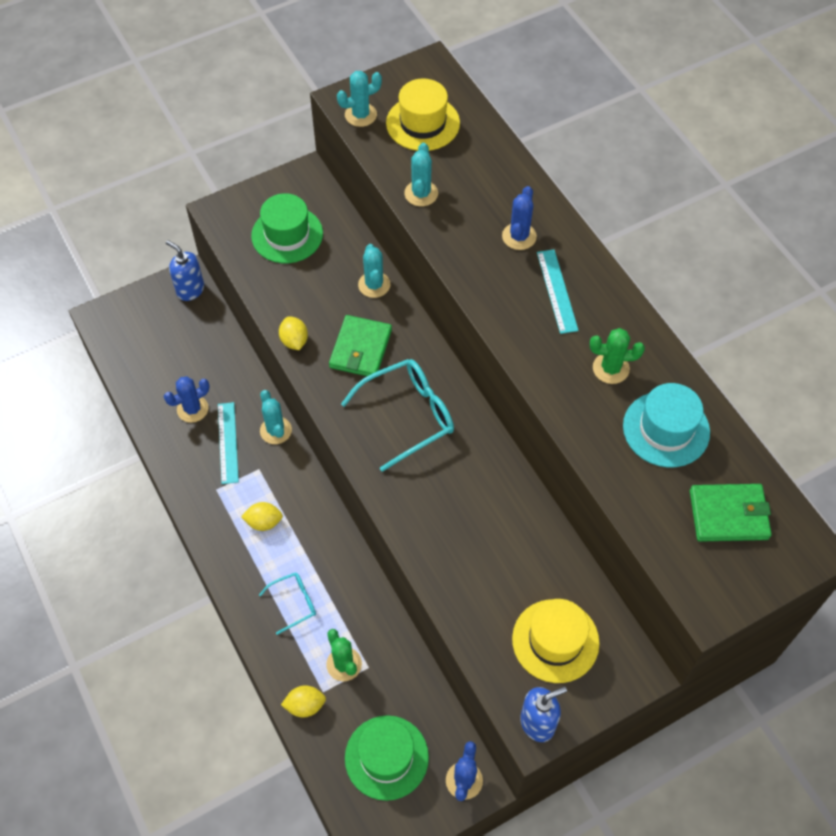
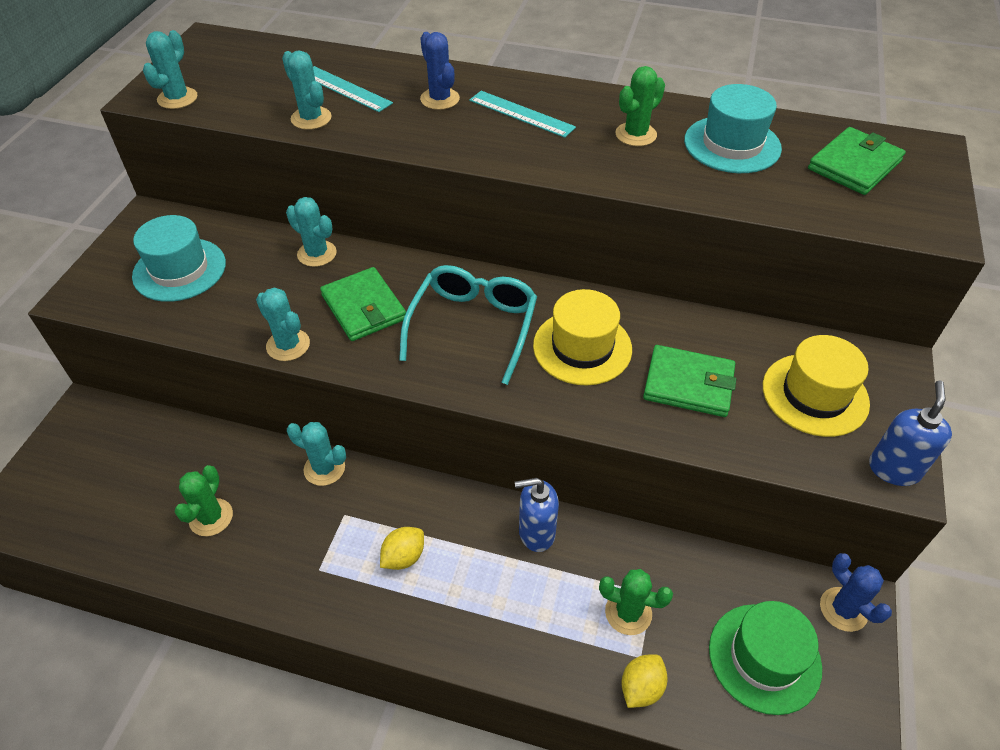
camera: 45 degrees left, 10 degrees down
blue cactus [164,376,210,423] -> green cactus [175,465,233,536]
blue soap dispenser [166,240,204,301] -> blue soap dispenser moved to [515,478,559,552]
turquoise ruler [218,402,239,484] -> turquoise ruler moved to [313,66,393,112]
green hat [251,193,323,263] -> turquoise hat [132,215,226,302]
turquoise glasses [259,572,316,635] -> none
yellow lemon [279,316,308,350] -> turquoise cactus [256,287,310,361]
yellow hat [386,78,460,151] -> yellow hat moved to [533,289,632,386]
none -> green wallet [643,345,736,417]

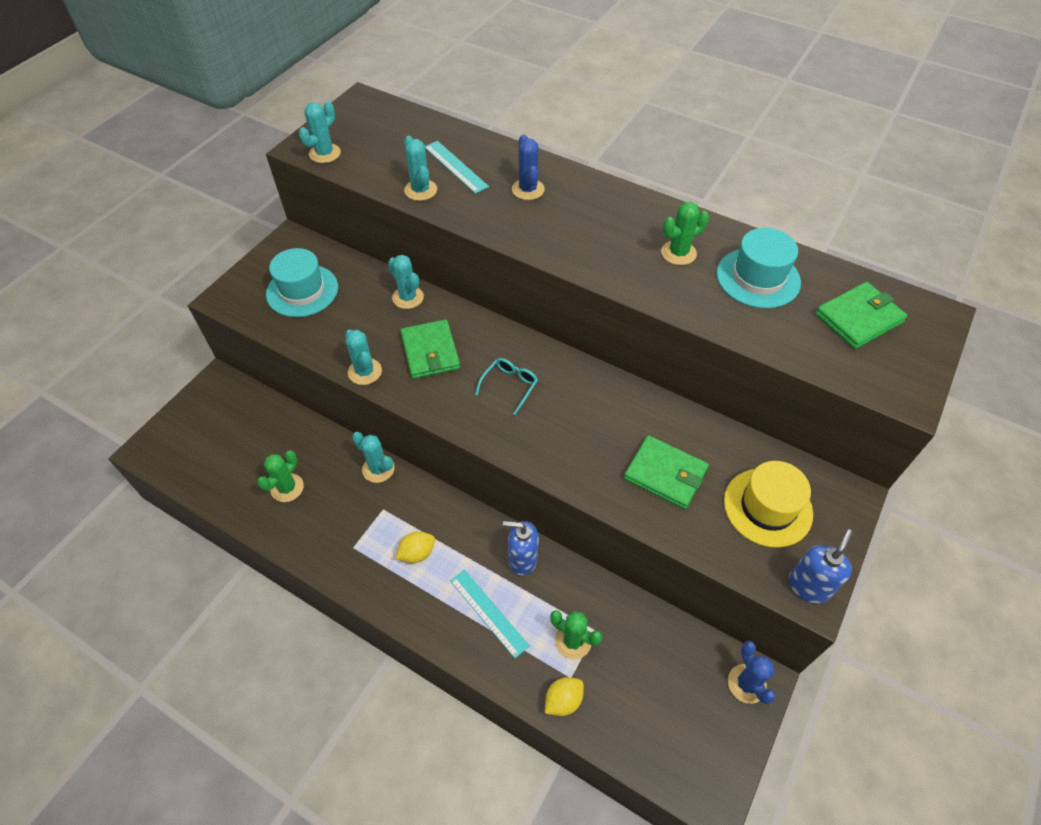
camera: 15 degrees right, 5 degrees up
turquoise glasses [399,265,537,385] -> turquoise glasses [475,358,538,415], size x0.53
turquoise ruler [469,91,576,138] -> turquoise ruler moved to [450,569,530,658]
yellow hat [533,289,632,386] -> none
green hat [709,601,822,715] -> none

